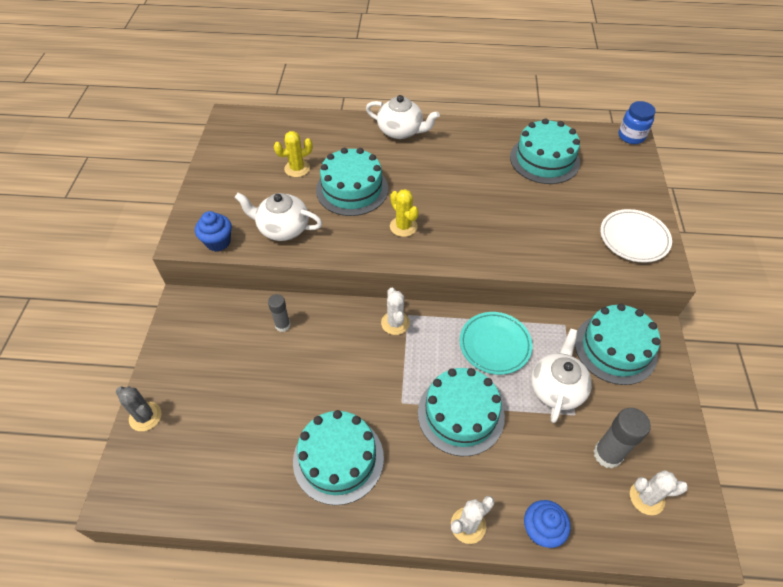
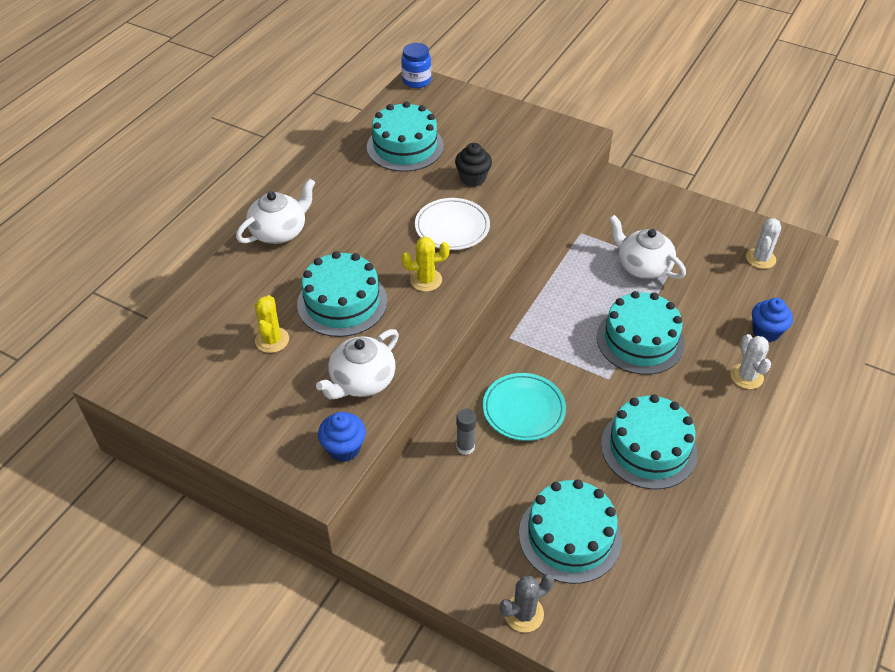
camera: 65 degrees left, 5 degrees down
white cactus [381,288,410,335] -> none
turquoise plate [460,312,533,375] -> turquoise plate moved to [483,373,566,441]
turquoise cake [575,304,661,385] -> turquoise cake moved to [519,479,622,584]
grey glue stick [593,408,651,468] -> none
white plate [600,209,672,263] -> white plate moved to [415,198,490,250]
none -> black cupcake [455,143,492,187]

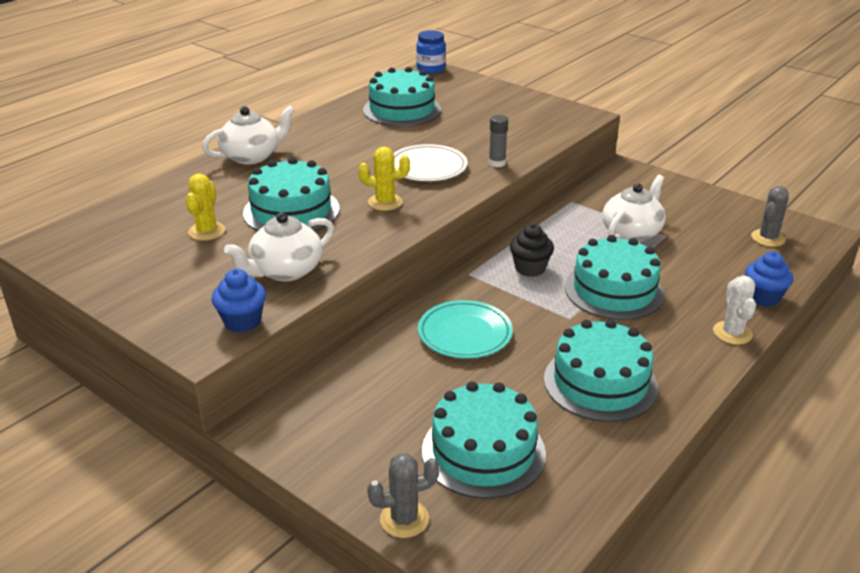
camera: 10 degrees right, 15 degrees down
black cupcake [455,143,492,187] -> black cupcake moved to [510,224,554,277]
grey glue stick [456,409,476,455] -> grey glue stick moved to [489,115,508,167]
white teapot [609,215,686,279] -> white teapot turned 75 degrees clockwise [602,175,666,242]
white cactus [746,218,781,269] -> grey cactus [751,186,789,247]

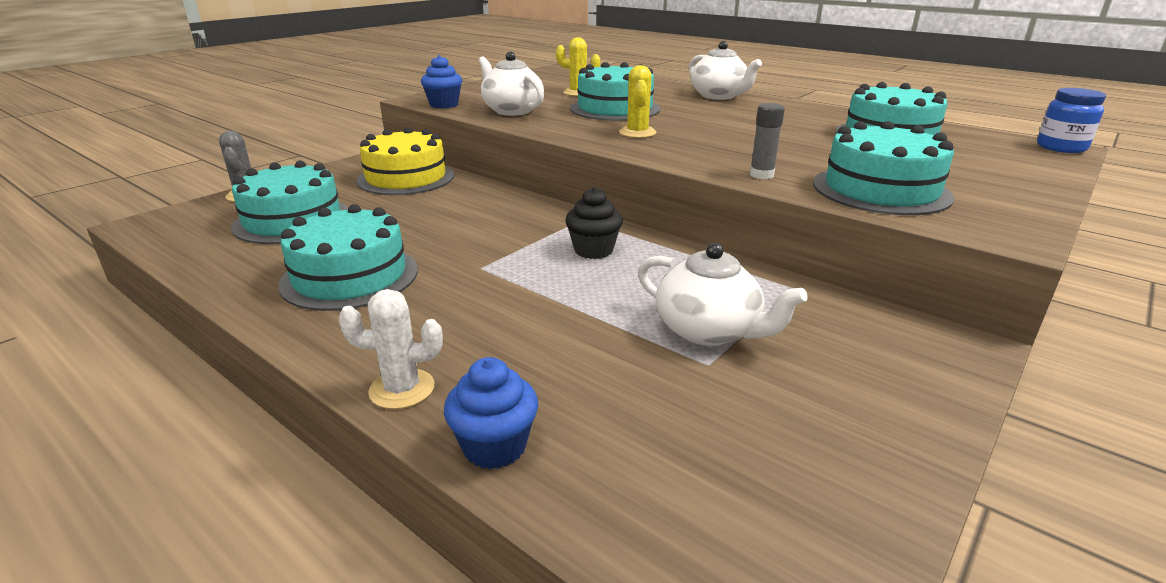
camera: 90 degrees right, 5 degrees down
white plate [394,144,467,181] -> none
turquoise plate [418,300,513,358] -> none
turquoise cake [565,235,665,320] -> turquoise cake moved to [813,121,954,215]
grey cactus [751,186,789,247] -> none
none -> yellow cake [357,127,454,195]

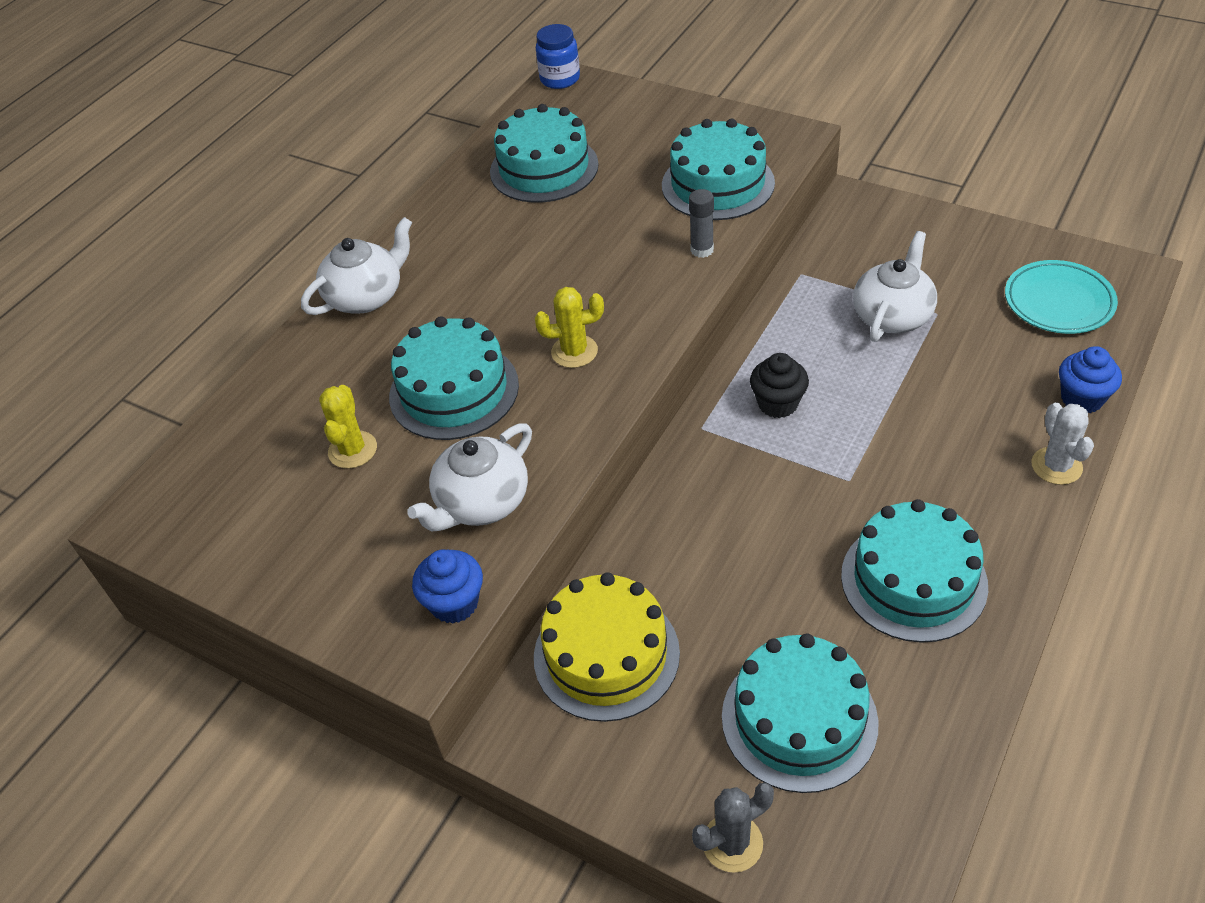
camera: 95 degrees left, 20 degrees up
none -> turquoise plate [1005,260,1118,334]

